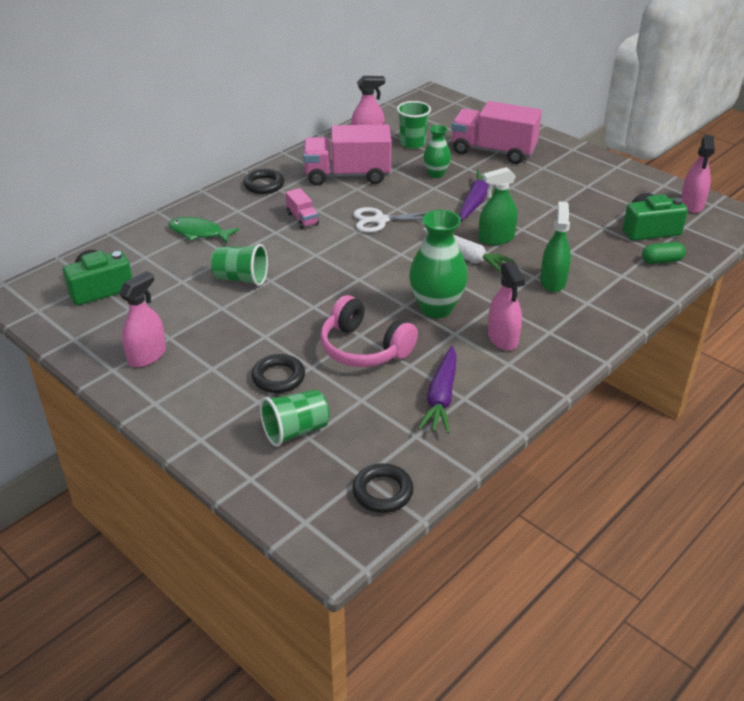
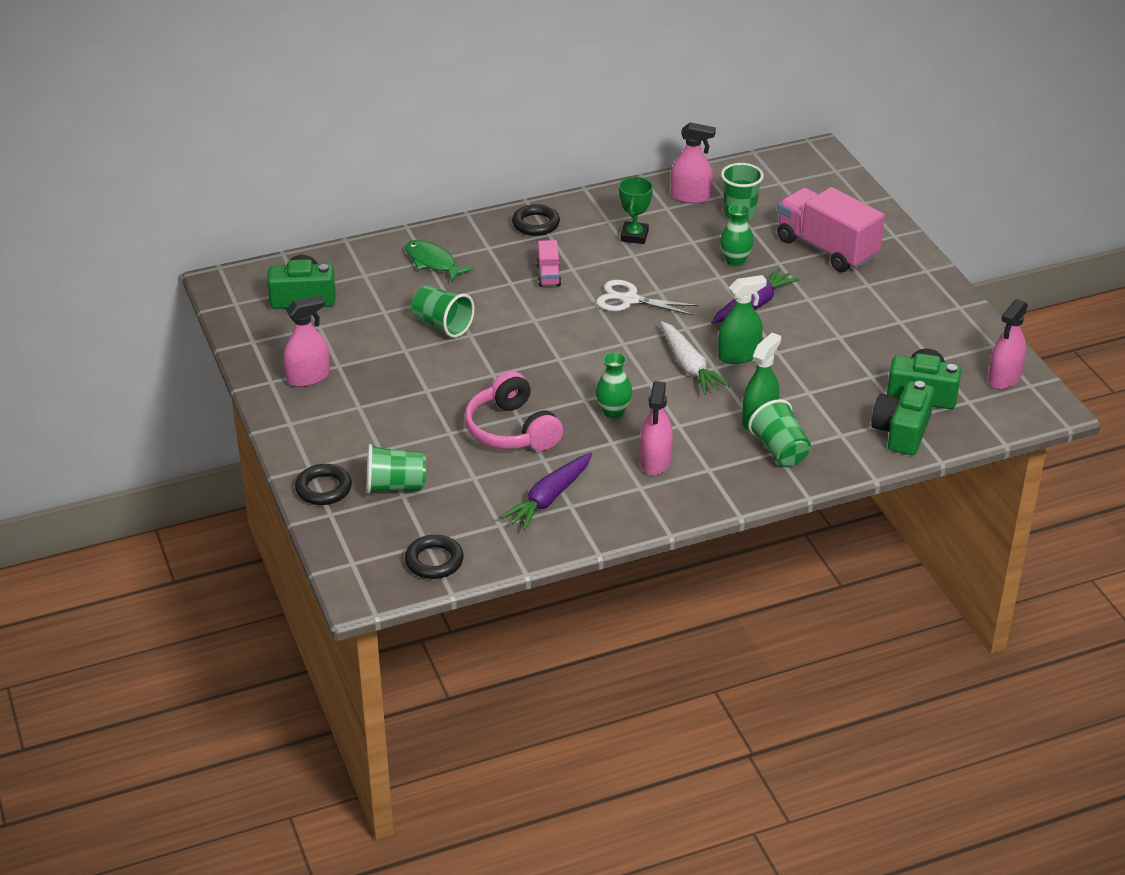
camera: 25 degrees right, 0 degrees up
black ring [251,354,305,393] -> black ring moved to [295,464,352,505]
pink truck [303,124,391,185] -> green trophy [619,177,653,244]
green vase [409,210,468,318] -> green vase [595,352,633,419], size x0.58
green spray bottle [478,167,518,245] -> green spray bottle turned 150 degrees clockwise [718,275,767,364]
green capsule [642,242,686,264] -> green camera [871,381,935,455]
none -> green cup [748,399,811,466]

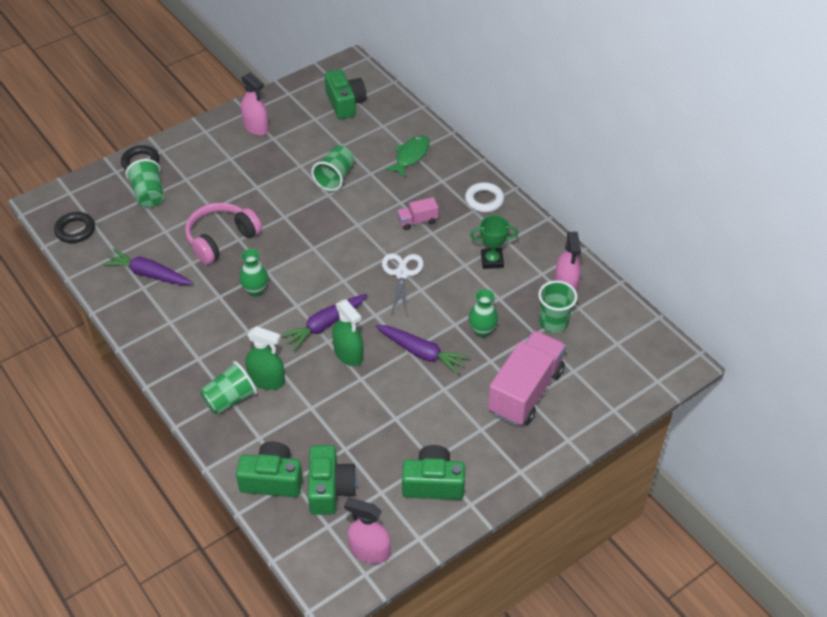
camera: 75 degrees right, 10 degrees up
black ring [512,204,560,236] -> white ring [465,182,504,212]
pink spray bottle [640,381,673,475] -> none
white carrot [660,321,730,395] -> purple carrot [281,294,367,351]
none -> green camera [402,445,465,500]

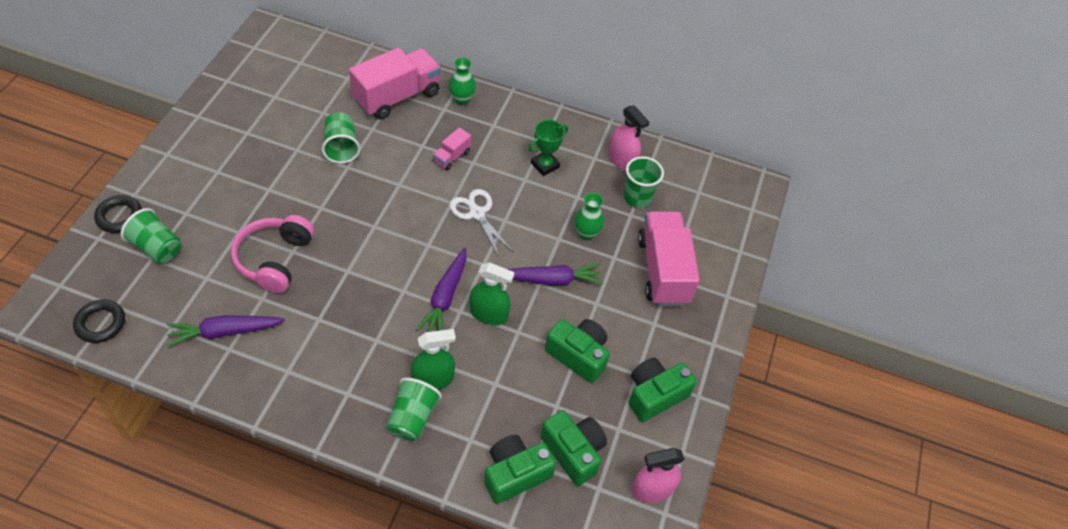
camera: 40 degrees left, 5 degrees up
green vase [239,249,268,297] -> green vase moved to [449,57,476,105]
pink spray bottle [241,73,269,136] -> none
green camera [325,69,367,119] -> green camera moved to [545,319,610,383]
green fish [385,135,430,177] -> pink truck [349,47,441,119]
white ring [465,182,504,212] -> none

